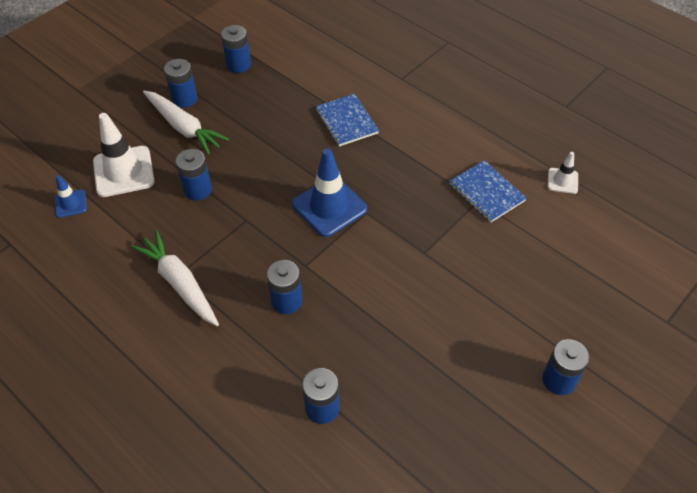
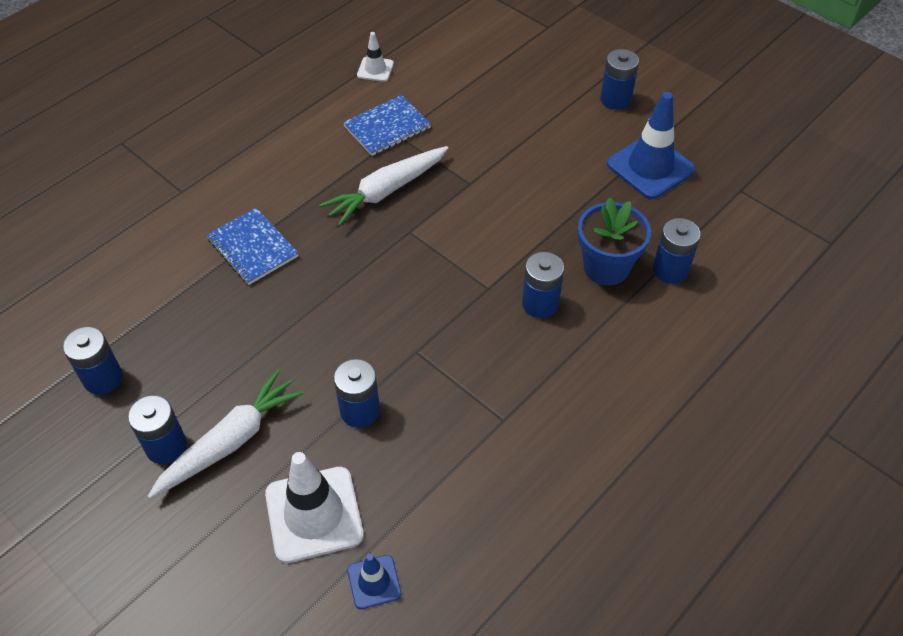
camera: 90 degrees left, 0 degrees up
white carrot [131,230,219,326] -> white carrot moved to [319,146,448,226]
blue traffic cone [292,148,367,237] -> blue traffic cone moved to [607,92,695,199]
blue notebook [315,94,379,147] -> blue notebook turned 75 degrees clockwise [207,208,298,285]
none -> blue flower pot [578,197,651,285]

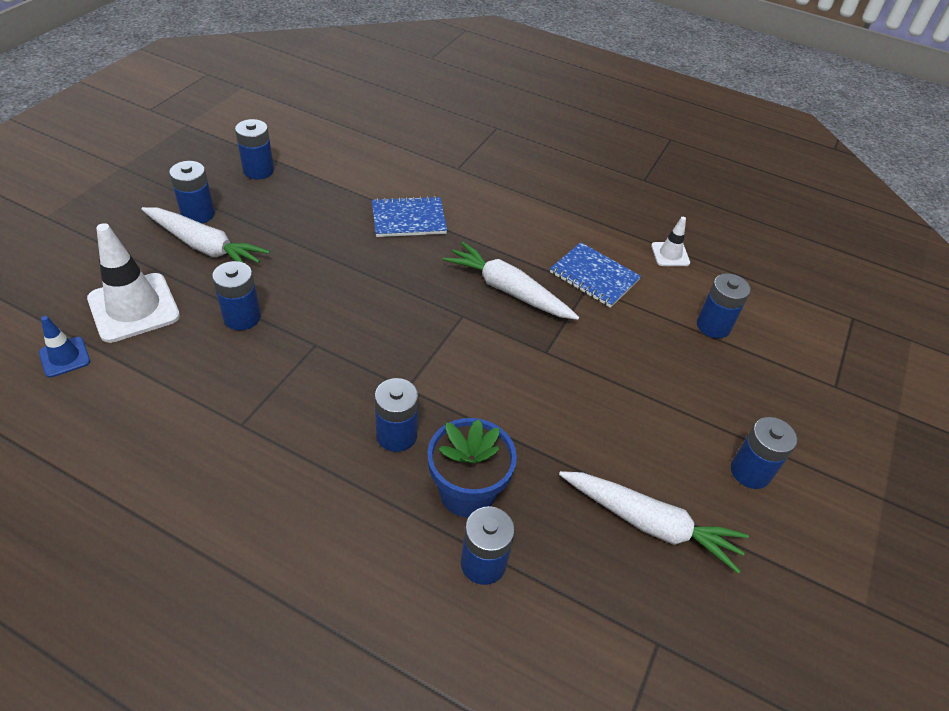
camera: 70 degrees right, 5 degrees down
blue notebook [207,208,298,285] -> blue notebook turned 45 degrees clockwise [372,196,447,237]
blue traffic cone [607,92,695,199] -> white carrot [559,471,749,573]
none -> blue battery [697,273,750,339]

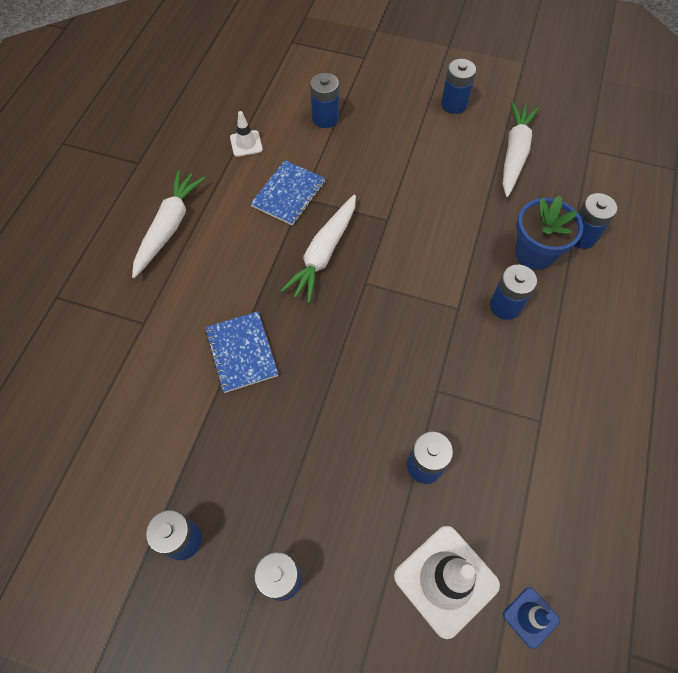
camera: 95 degrees left, 15 degrees up
white carrot [141,207,270,263] -> white carrot moved to [132,170,205,278]

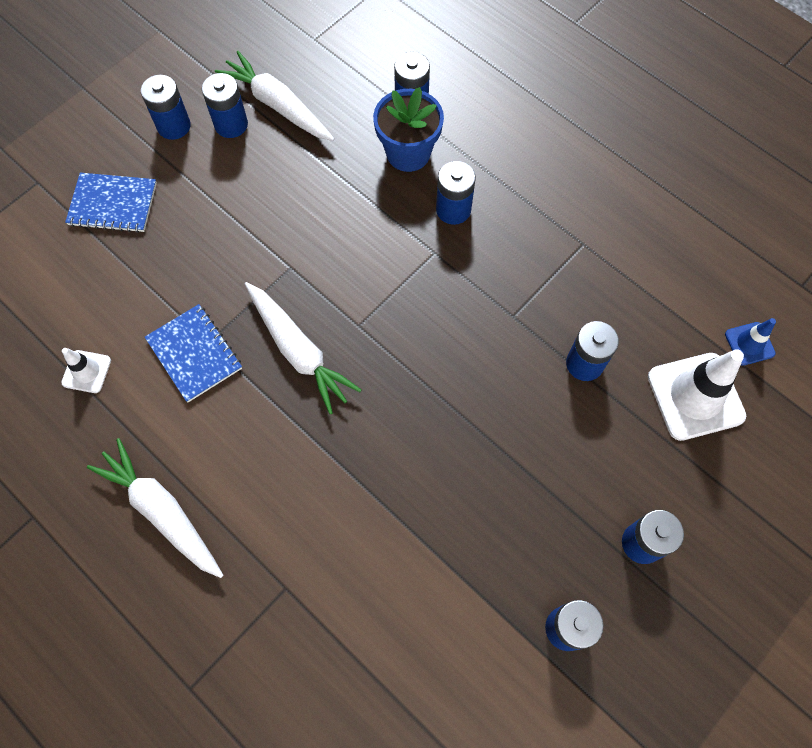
camera: 65 degrees left, 5 degrees up
blue notebook [205,311,279,393] -> blue notebook moved to [65,173,157,233]
blue battery [310,73,339,128] -> blue battery moved to [202,73,248,138]

